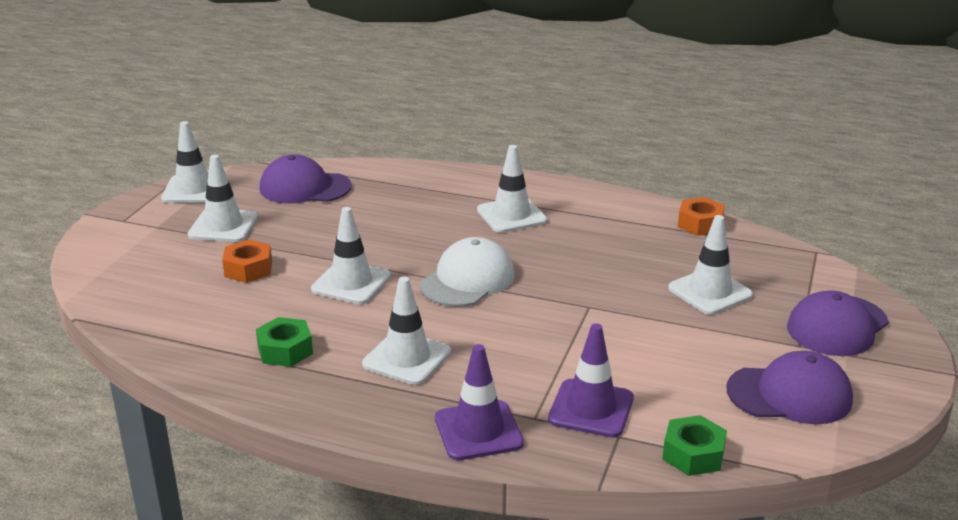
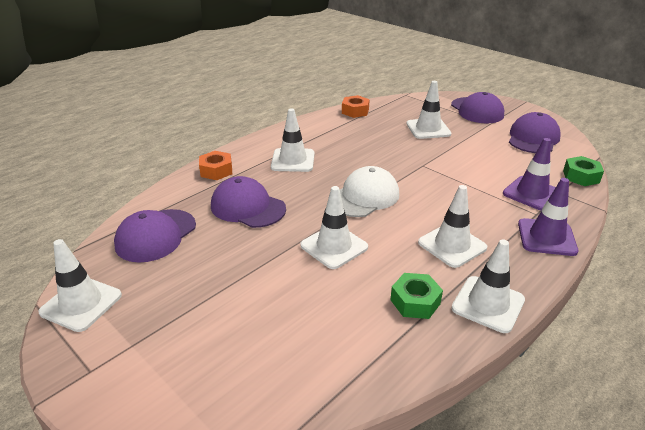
camera: 65 degrees left, 5 degrees up
white traffic cone [187,155,258,242] -> white traffic cone moved to [452,240,525,333]
orange nut [222,240,272,283] -> orange nut moved to [199,151,232,180]
white cap [420,237,515,307] -> white cap turned 75 degrees clockwise [340,166,399,217]
none -> purple cap [211,176,286,228]

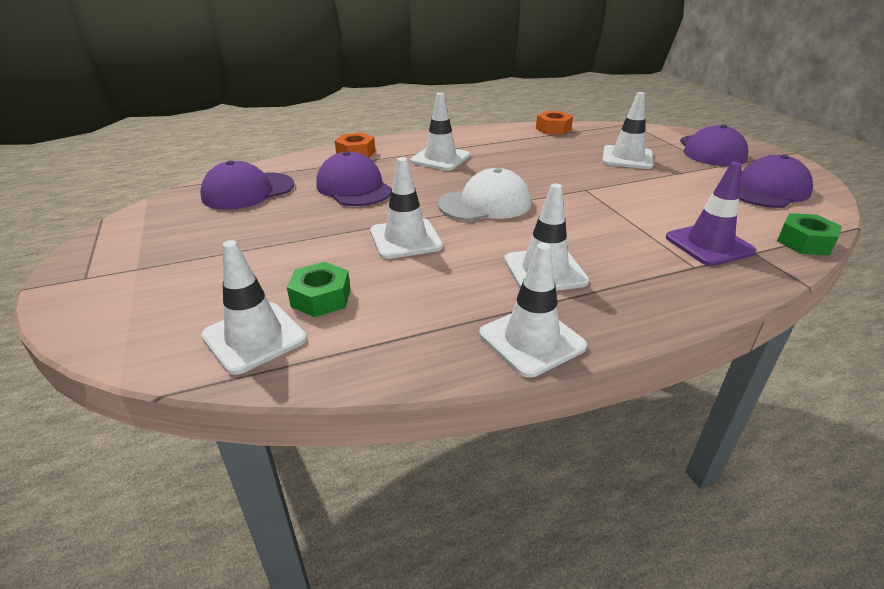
camera: 25 degrees right, 0 degrees up
white traffic cone [38,239,122,332] -> white traffic cone moved to [201,240,307,375]
green nut [391,273,443,319] -> green nut moved to [287,262,351,317]
purple traffic cone [518,178,579,256] -> none

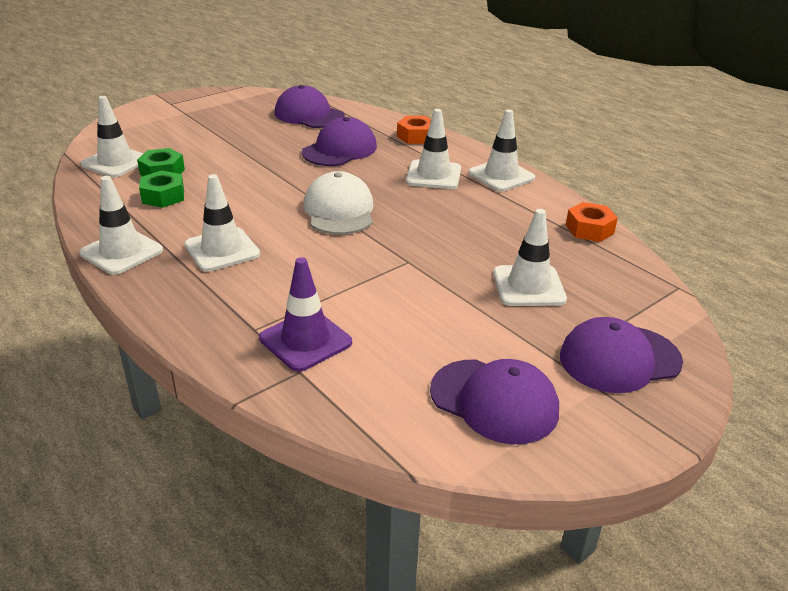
camera: 70 degrees right, 0 degrees up
white traffic cone [370,157,443,259] -> white traffic cone moved to [468,109,535,191]
white cap [438,168,531,221] -> white cap turned 150 degrees counterclockwise [304,171,373,234]
green nut [777,213,842,256] -> green nut moved to [139,171,184,208]

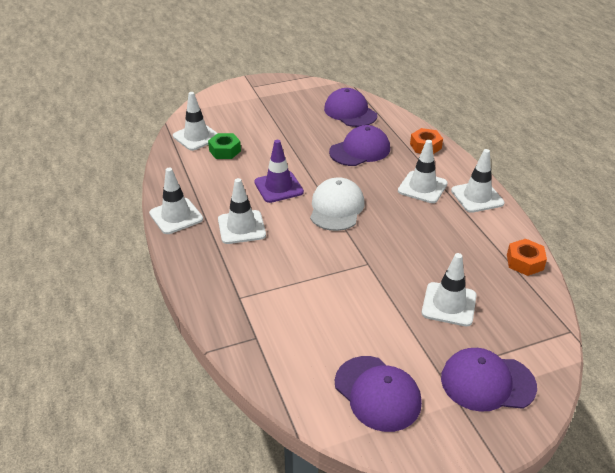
camera: 20 degrees right, 5 degrees up
green nut [139,171,184,208] -> none
purple traffic cone [259,257,352,372] -> purple traffic cone moved to [254,140,304,203]

